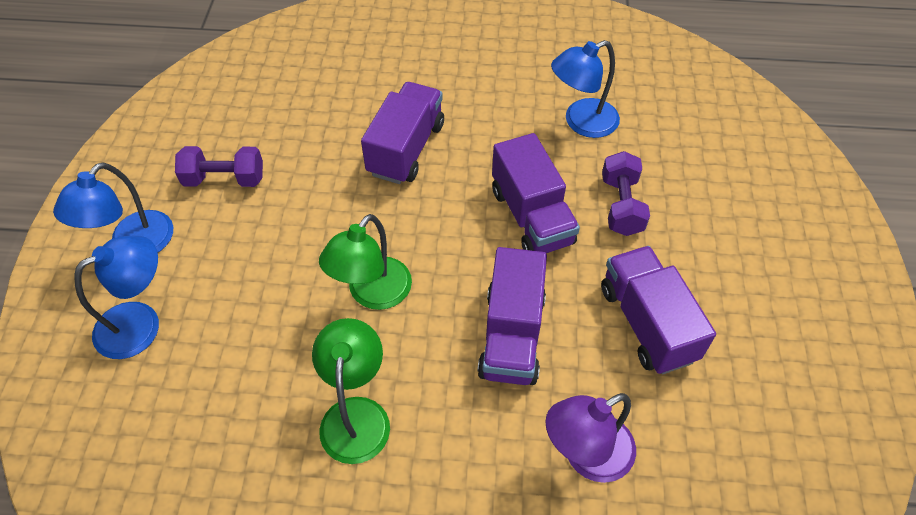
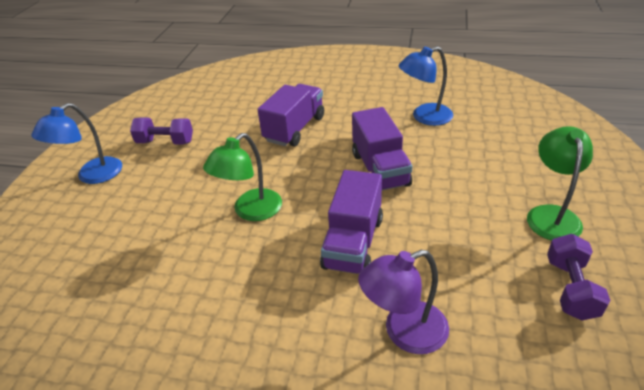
camera: 10 degrees right, 15 degrees down
blue lamp [74,236,159,359] -> none
green lamp [312,318,390,464] -> green lamp moved to [527,126,593,241]
purple truck [601,246,716,374] -> none
purple dumbbell [602,151,650,236] -> purple dumbbell moved to [547,234,611,321]

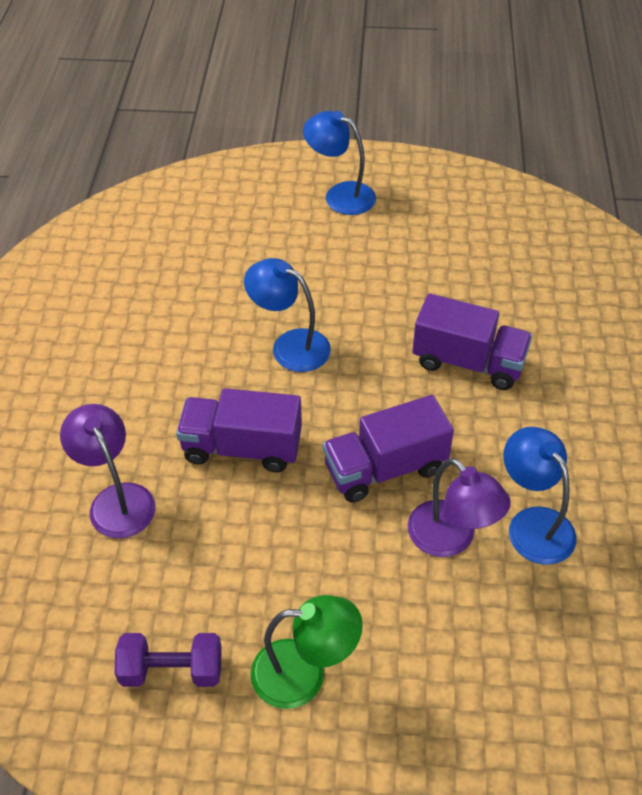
camera: 80 degrees right, 10 degrees up
purple dumbbell [130,117,193,145] -> none
green lamp [203,133,282,221] -> blue lamp [244,258,331,372]
none -> purple lamp [408,458,511,557]

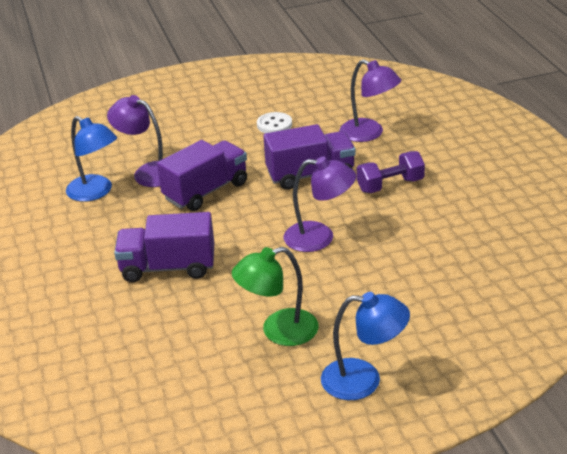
camera: 160 degrees right, 15 degrees down
purple dumbbell [115,633,222,687] -> purple dumbbell moved to [357,151,425,193]
blue lamp [244,258,331,372] -> purple lamp [284,156,356,252]
green lamp [251,595,363,709] -> green lamp moved to [232,247,319,346]
none -> white button [257,112,292,133]

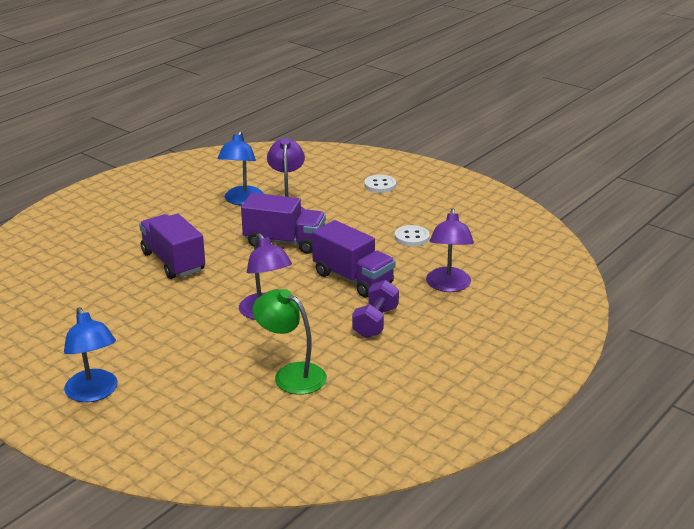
camera: 55 degrees right, 5 degrees down
green lamp [232,247,319,346] -> green lamp moved to [252,289,327,395]
purple dumbbell [357,151,425,193] -> purple dumbbell turned 75 degrees clockwise [352,280,399,338]
none -> white button [364,175,396,193]

